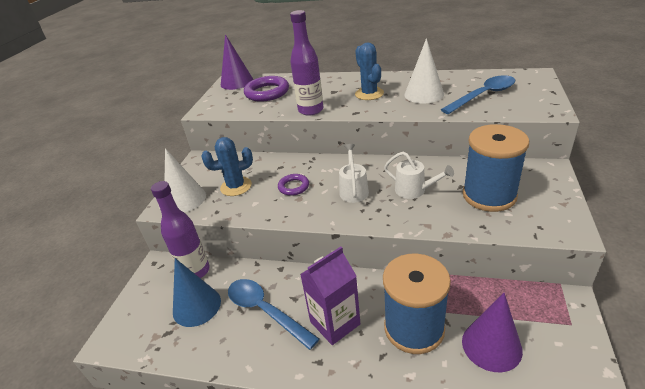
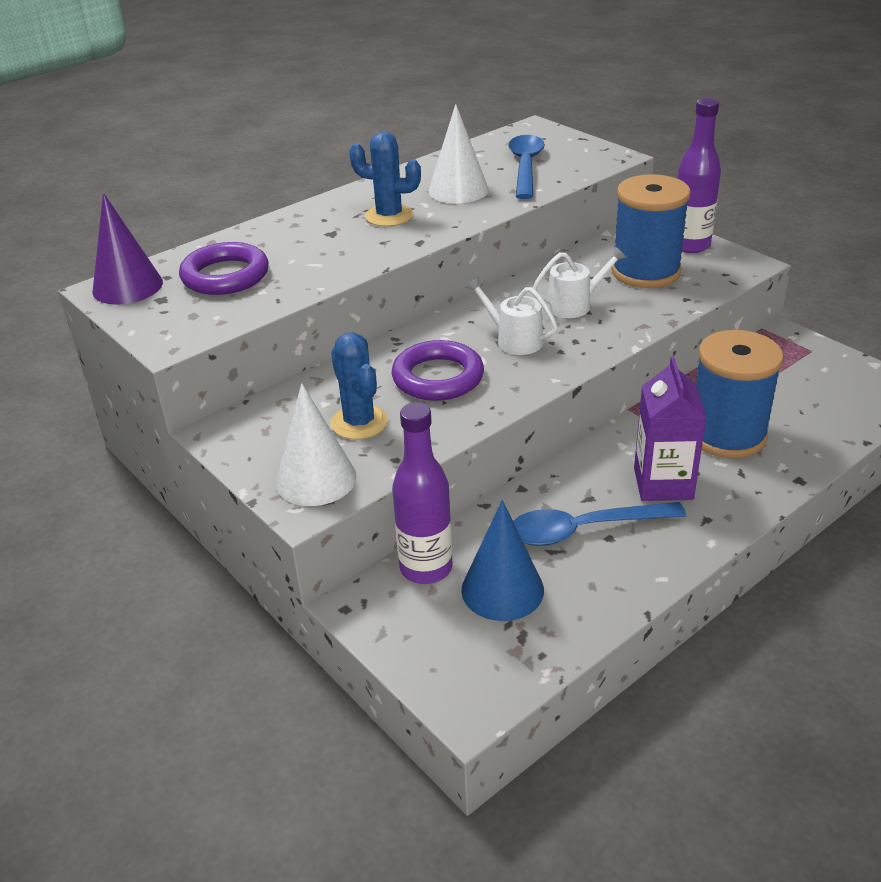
camera: 55 degrees left, 0 degrees up
blue cactus [201,137,253,196] -> blue cactus turned 45 degrees counterclockwise [330,332,388,440]
purple ring [278,174,309,196] -> purple ring [392,340,484,401], size x1.72
purple bottle [290,10,323,116] -> purple bottle moved to [678,98,721,253]
purple cone [462,293,523,372] -> none

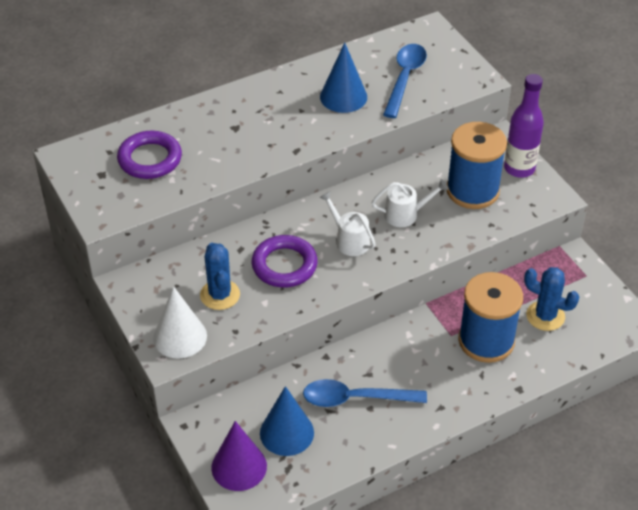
camera: 10 degrees right, 10 degrees up
purple cone [92,193,163,305] -> purple cone moved to [211,421,267,491]
blue cactus [349,132,421,226] -> blue cactus moved to [524,267,579,331]
purple bottle [392,402,452,584] -> none
white cone [428,104,489,204] -> blue cone [320,42,367,113]
purple carton [634,356,707,501] -> none

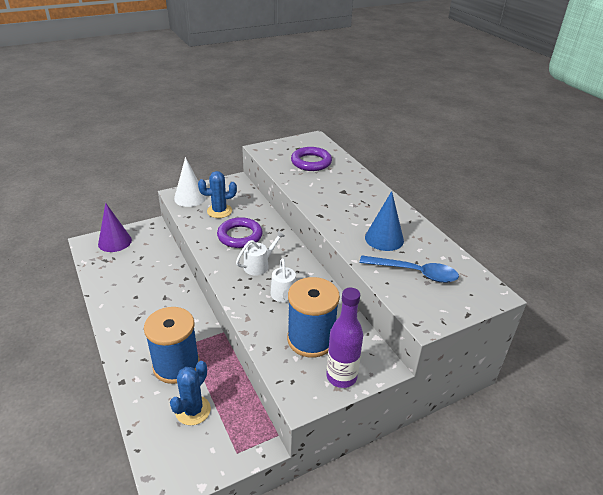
camera: 90 degrees right, 10 degrees down
blue cone [260,386,314,456] -> none
blue spoon [303,379,427,407] -> none

